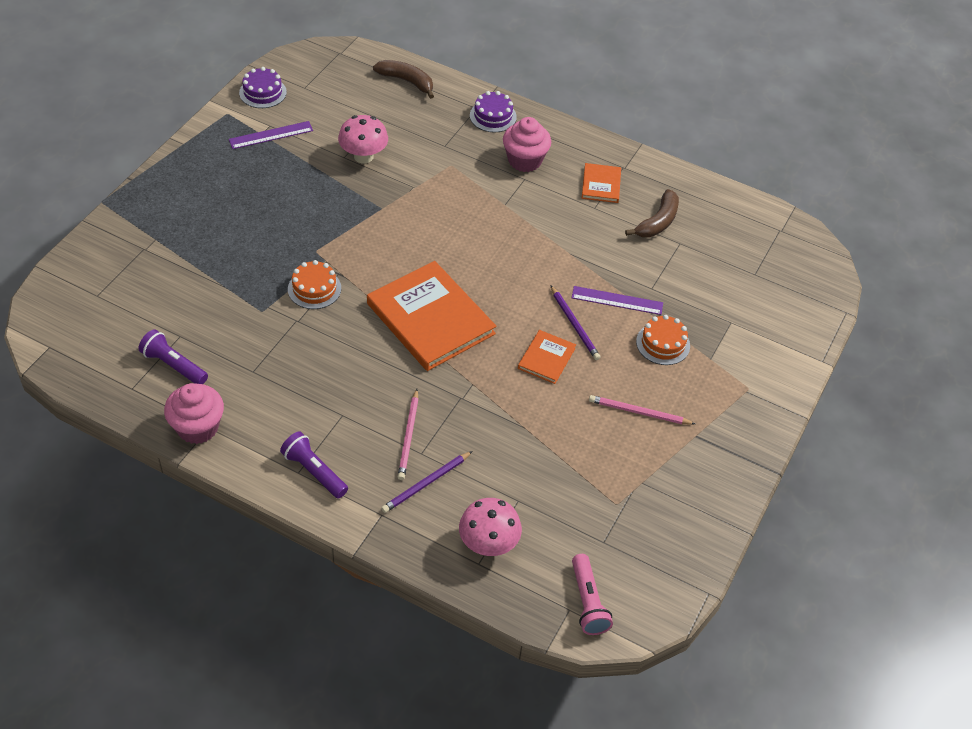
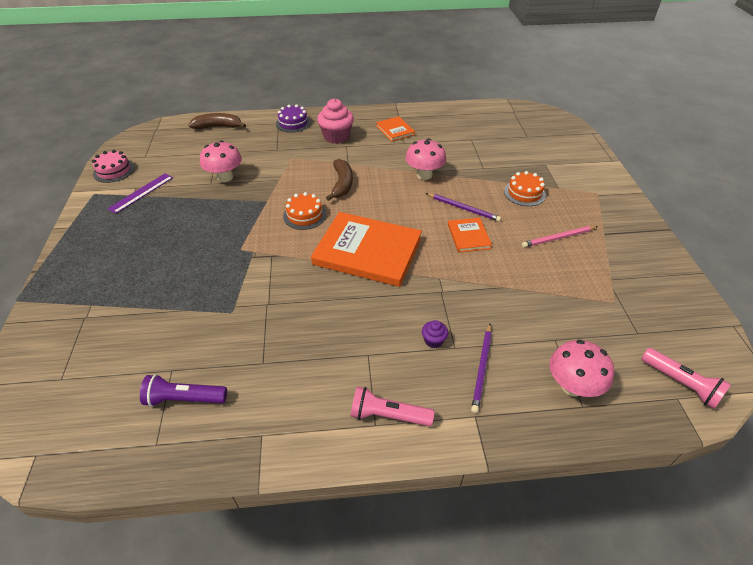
camera: 30 degrees left, 5 degrees down
pink cupcake [164,383,224,444] -> none
purple cake [239,67,287,108] -> pink cake [92,150,135,183]
purple flashlight [280,431,348,499] -> pink flashlight [351,387,434,426]
orange cake [288,260,341,309] -> orange cake moved to [283,192,327,230]
pink pencil [398,389,419,480] -> purple cupcake [422,320,448,348]
purple ruler [571,286,663,315] -> none
brown banana [625,189,679,237] -> brown banana moved to [326,159,353,201]
none -> pink mushroom [405,138,446,180]

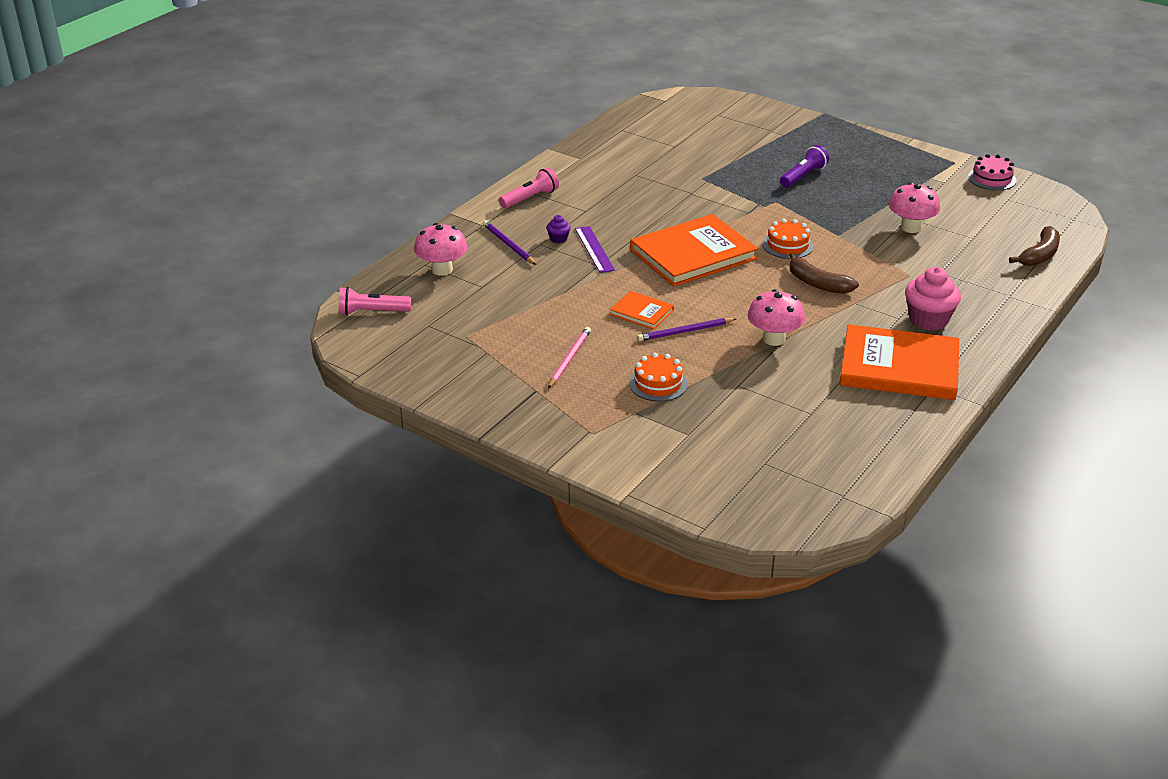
camera: 130 degrees right, 10 degrees down
purple ruler [107,173,173,214] -> purple ruler moved to [575,226,615,273]
purple flashlight [140,374,227,407] -> purple flashlight moved to [780,145,829,188]
purple cake [276,105,311,133] -> none
orange book [376,116,415,142] -> orange book [839,324,959,400], size x2.09

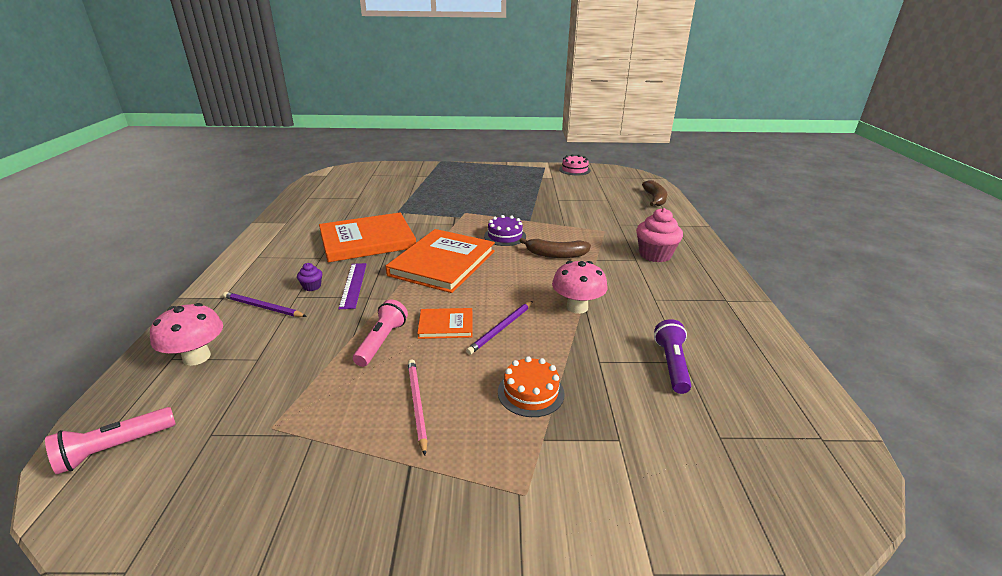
camera: 35 degrees left, 5 degrees down
pink flashlight [499,168,559,208] -> pink flashlight moved to [353,299,408,367]
purple ruler [575,226,615,273] -> purple ruler turned 45 degrees clockwise [339,263,367,309]
orange cake [762,219,814,259] -> purple cake [484,215,526,246]
purple flashlight [780,145,829,188] -> purple flashlight moved to [654,319,691,394]
orange book [839,324,959,400] -> orange book moved to [319,213,416,262]
pink mushroom [889,182,940,233] -> none

